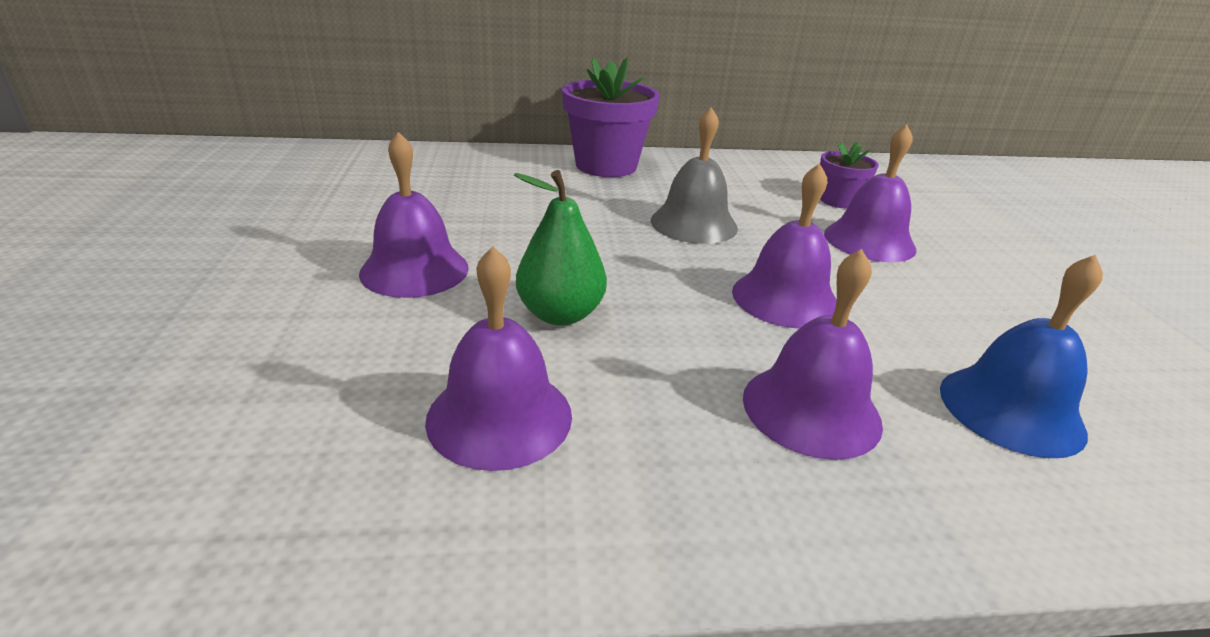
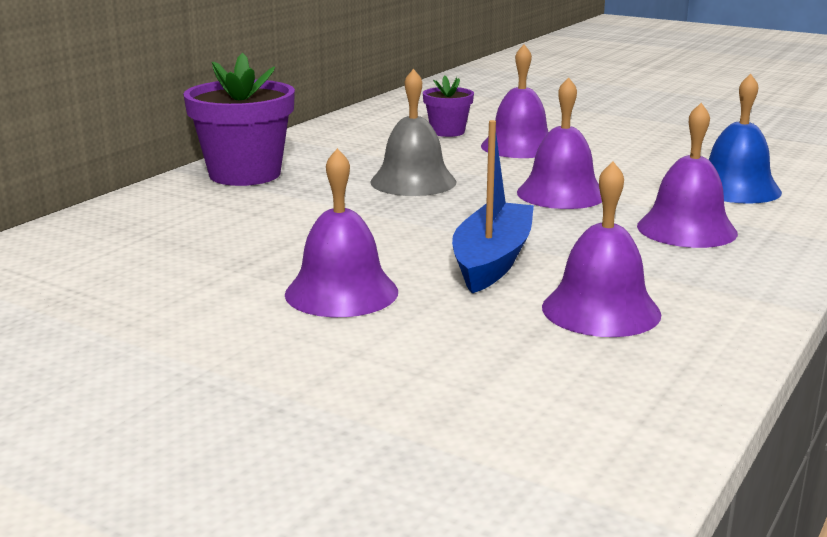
camera: 50 degrees left, 10 degrees down
green pear [514,170,607,326] -> blue boat [452,120,534,293]

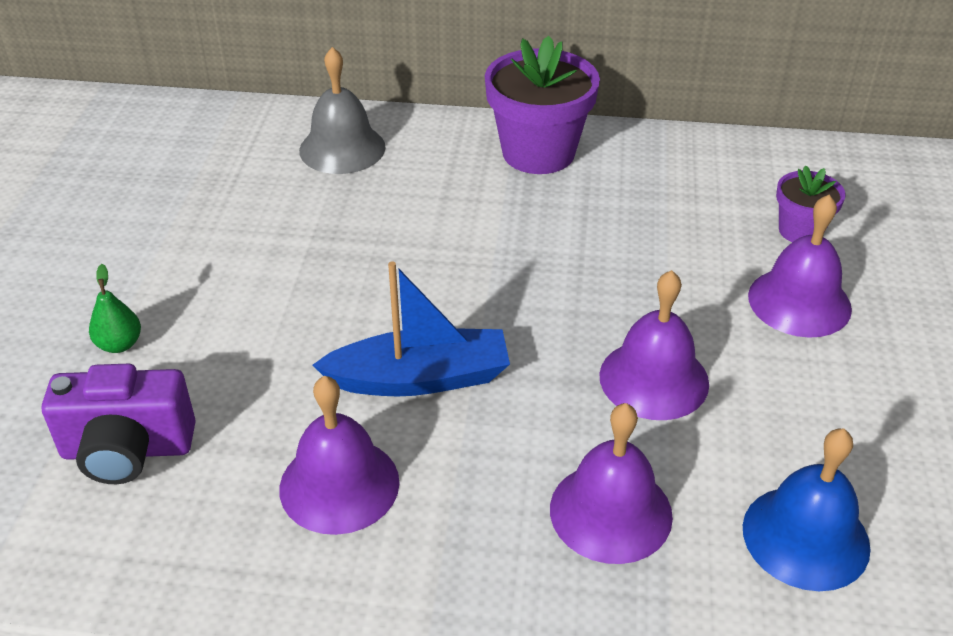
camera: 65 degrees right, 20 degrees up
purple bell [285,148,398,317] -> none
grey bell [370,69,456,196] -> grey bell moved to [299,47,386,174]
none -> purple camera [42,364,196,484]
none -> green pear [89,264,141,353]

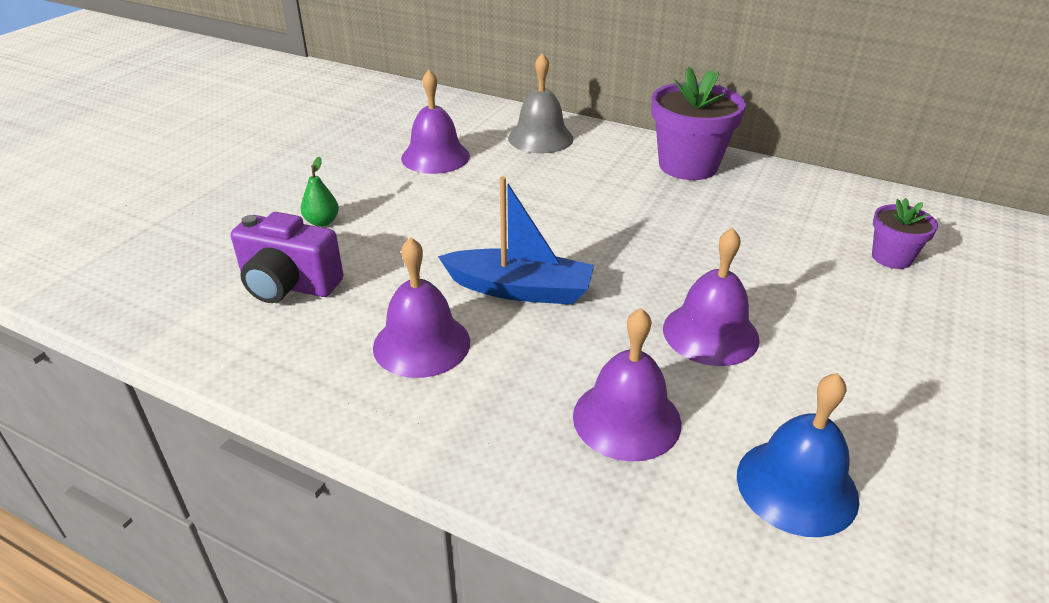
camera: 20 degrees right, 5 degrees down
purple bell [748,195,852,338] -> purple bell moved to [401,70,470,174]

